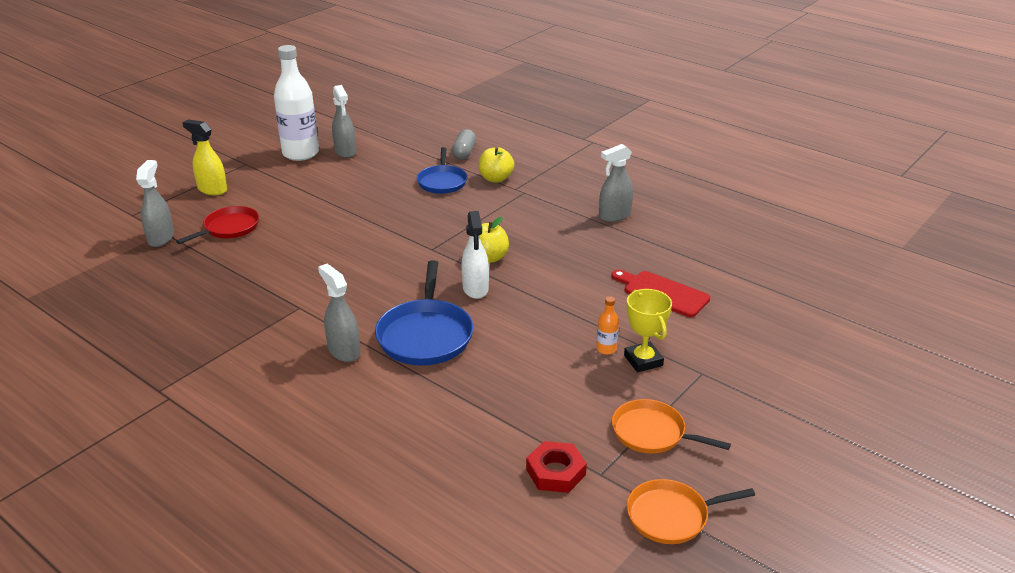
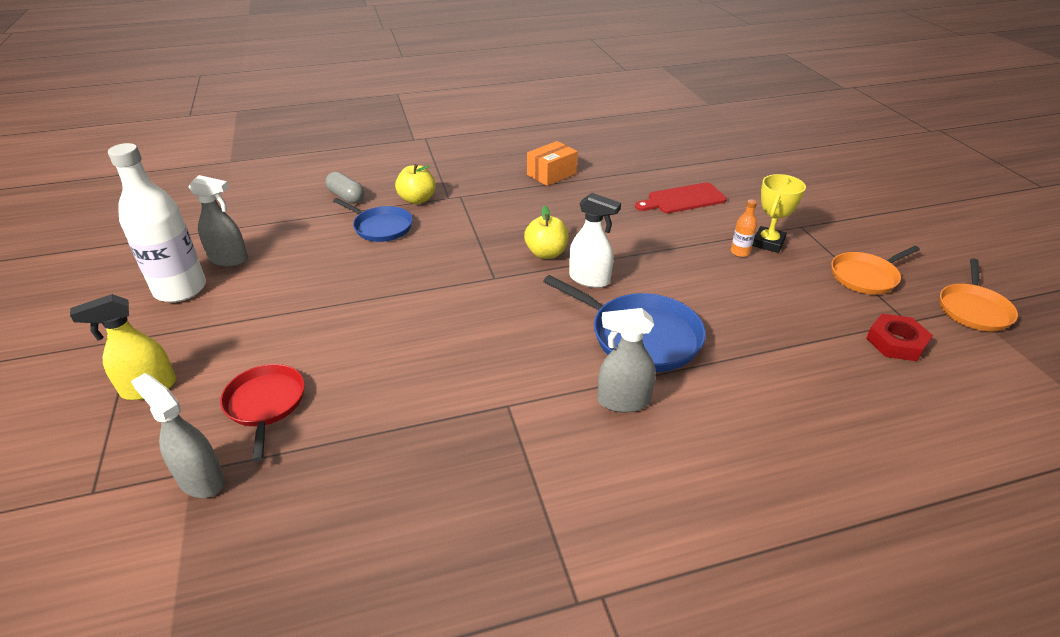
camera: 55 degrees left, 5 degrees up
grey spray bottle [599,144,633,222] -> orange box [527,141,578,186]
yellow trophy [624,289,672,372] -> yellow trophy turned 75 degrees counterclockwise [752,174,806,253]

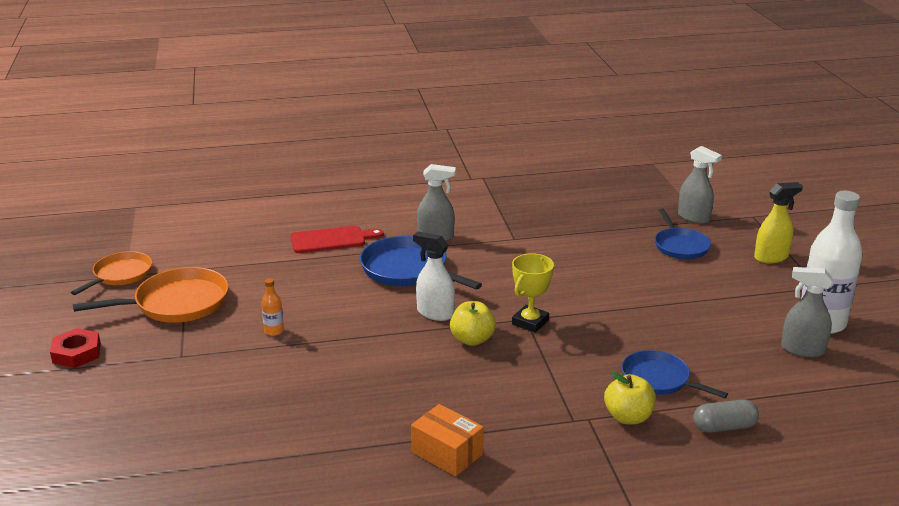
camera: 175 degrees left, 10 degrees down
red pan [220,364,305,462] -> blue pan [655,209,711,259]
grey capsule [325,172,364,204] -> grey capsule turned 60 degrees counterclockwise [693,399,759,433]
orange box [527,141,578,186] -> orange box turned 75 degrees clockwise [411,404,484,476]
red cutting board [635,182,727,213] -> red cutting board moved to [290,226,384,253]
yellow trophy [752,174,806,253] -> yellow trophy moved to [512,253,554,333]
orange pan [831,246,920,295] -> orange pan [73,267,229,323], size x1.51
red nut [866,314,933,361] -> red nut moved to [50,328,101,368]

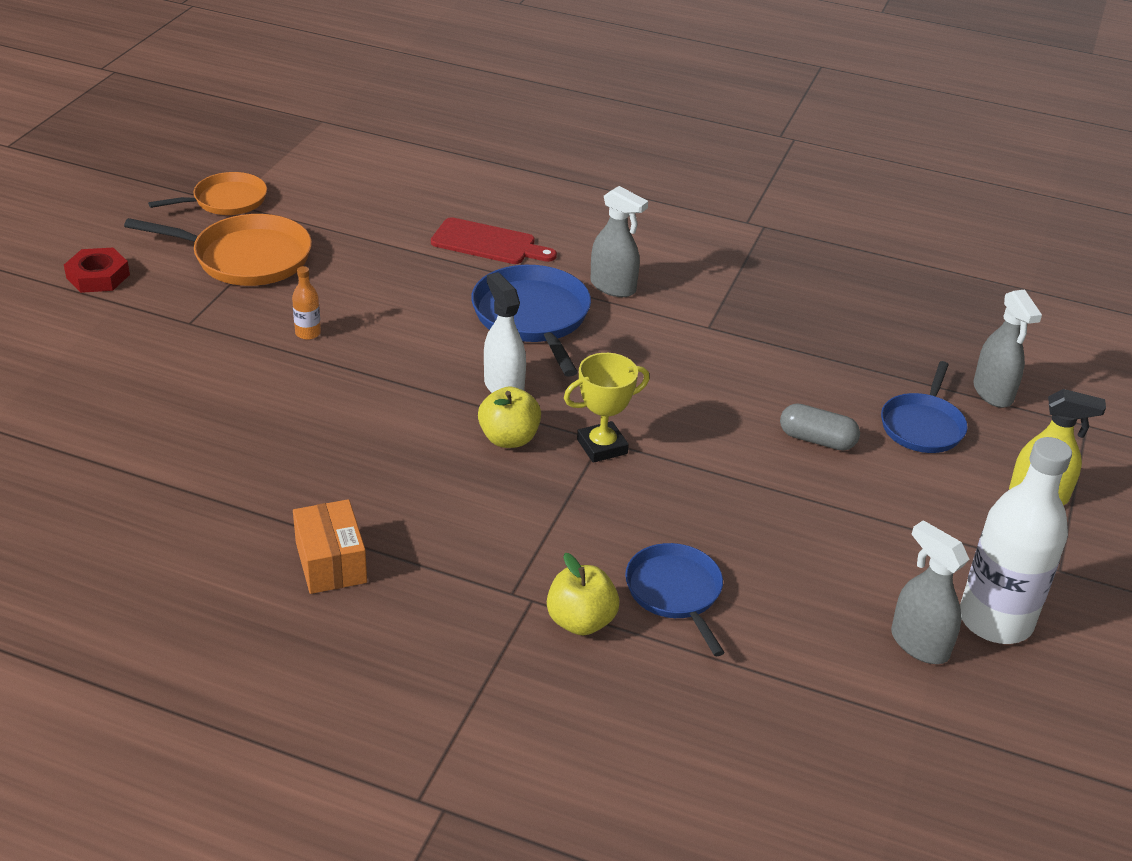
camera: 30 degrees right, 10 degrees up
grey capsule [693,399,759,433] -> grey capsule moved to [780,403,860,451]

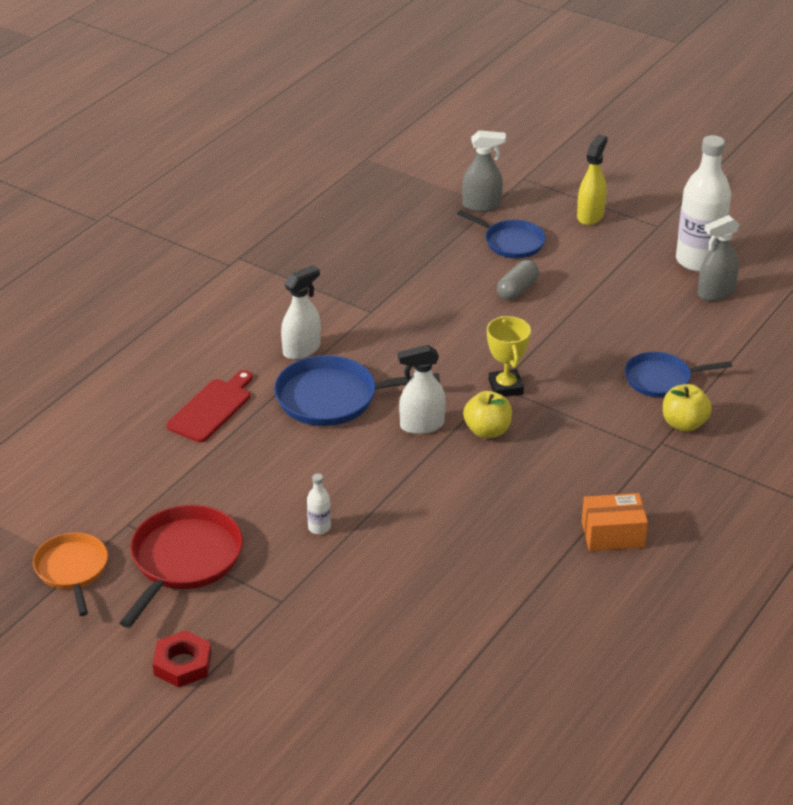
camera: 75 degrees left, 0 degrees up
orange pan [124,214,312,286] -> red pan [120,505,243,628]
orange bottle [292,266,321,340] -> white bottle [307,474,331,534]
grey spray bottle [591,186,648,297] -> white spray bottle [281,265,321,360]

